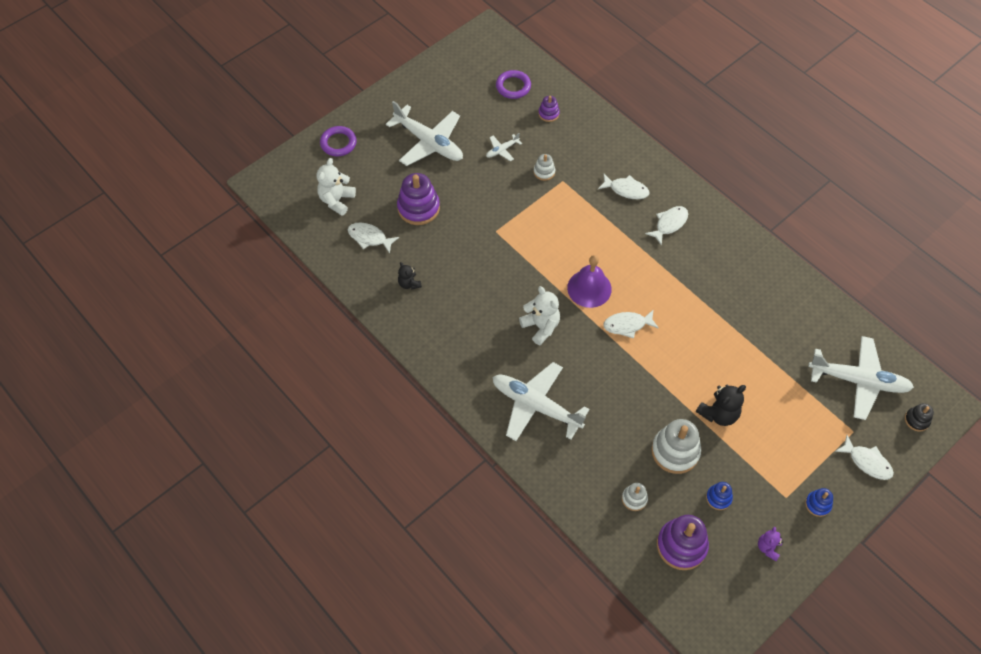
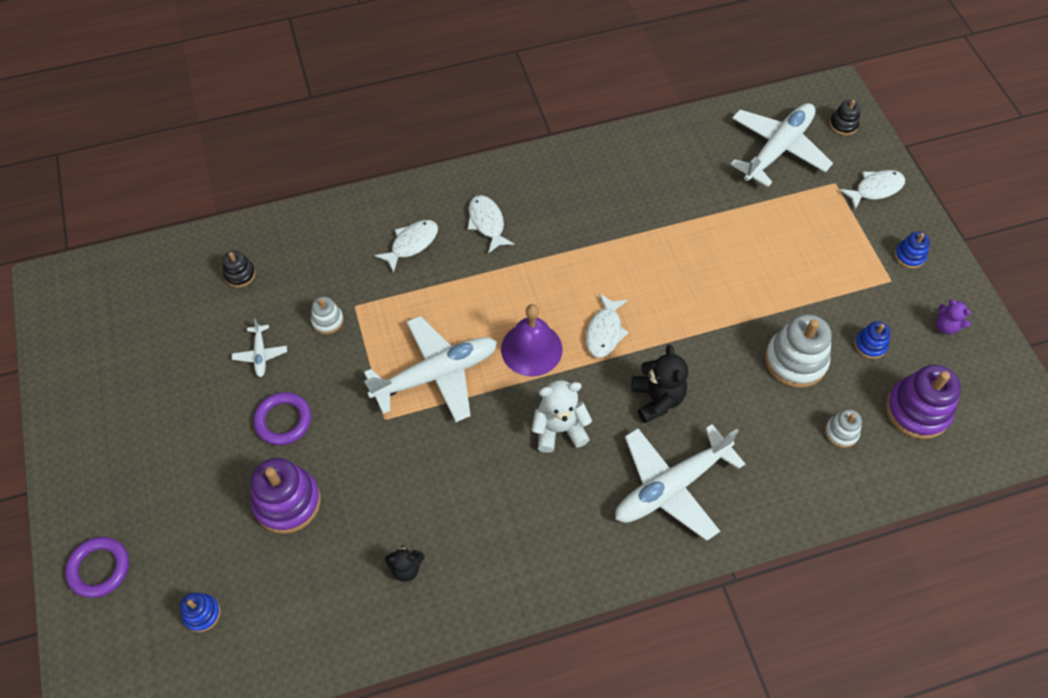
camera: 65 degrees left, 0 degrees up
white teddy bear [317,158,356,216] -> blue stacking toy [180,593,221,632]
white fish [348,222,399,253] -> none
white plane [386,101,463,166] -> white plane moved to [364,316,497,422]
purple ring [496,70,531,99] -> purple ring moved to [253,392,311,445]
purple stacking toy [538,96,560,122] -> black stacking toy [223,250,256,288]
black teddy bear [696,384,746,426] -> black teddy bear moved to [632,345,688,423]

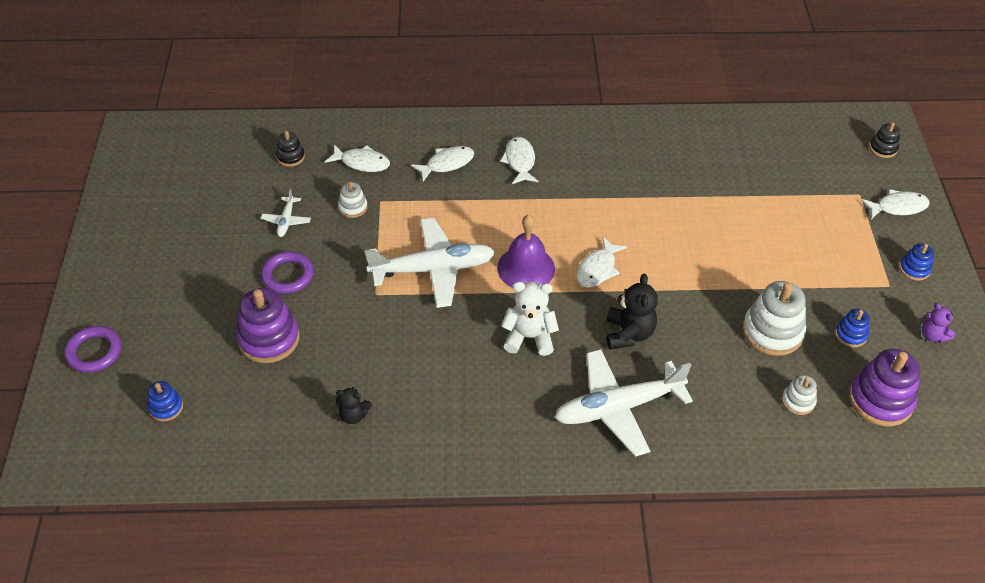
camera: 15 degrees right, 10 degrees down
white plane [730,103,833,187] -> none
none -> white fish [325,144,390,172]

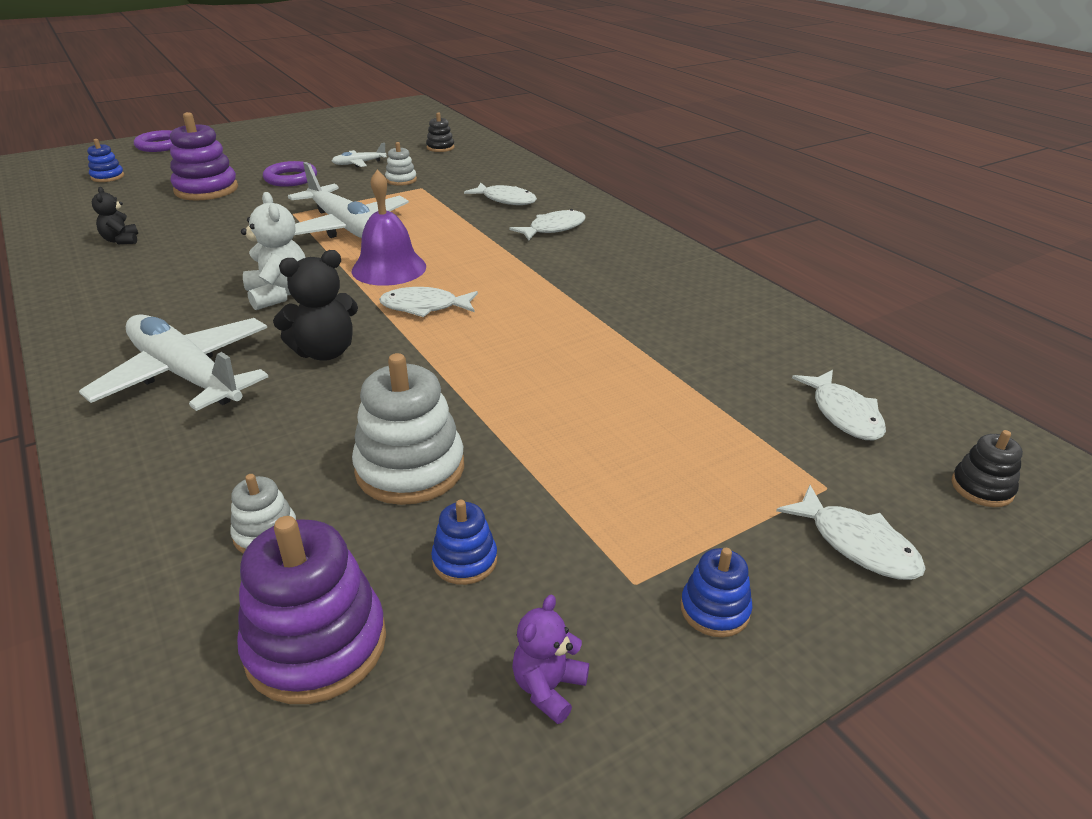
camera: 60 degrees right, 15 degrees down
white fish [325,144,390,172] -> white fish moved to [792,370,886,440]

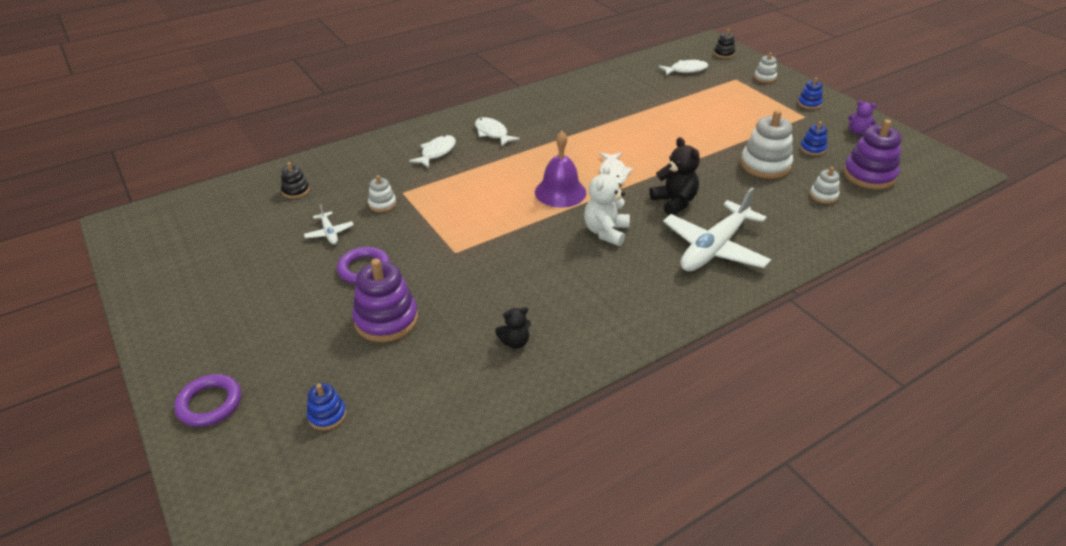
camera: 90 degrees left, 5 degrees up
white teddy bear [241,192,306,310] -> white teddy bear turned 45 degrees counterclockwise [584,165,630,246]
white plane [288,162,409,238] -> none
white fish [776,485,926,580] -> white stacking toy [754,53,777,83]

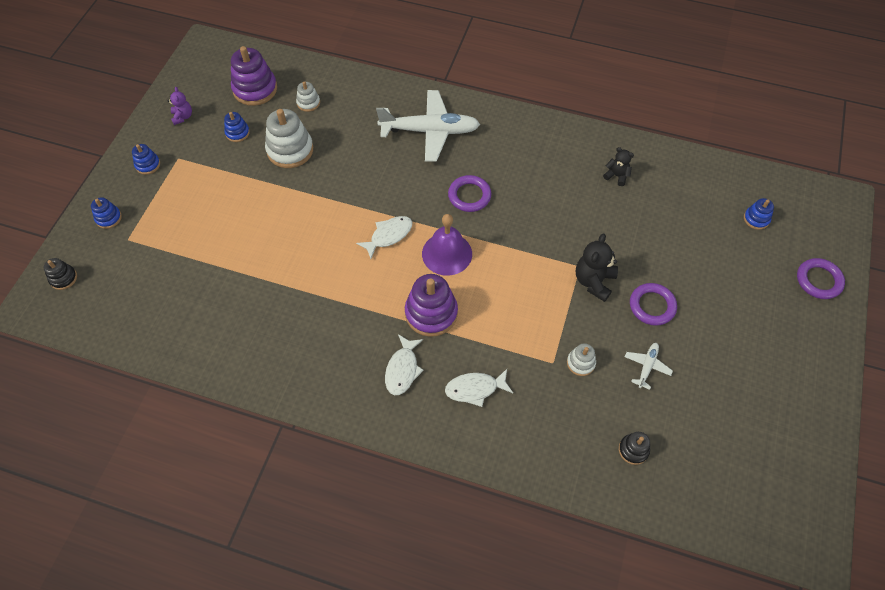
camera: 130 degrees left, 20 degrees up
purple stacking toy [352,258,418,342] -> purple stacking toy moved to [405,274,458,337]
white teddy bear [584,165,630,246] -> purple ring [448,175,491,212]
black teddy bear [649,137,700,215] -> black teddy bear moved to [576,233,618,302]
white fish [659,60,708,75] -> none
white stacking toy [754,53,777,83] -> blue stacking toy [91,197,122,229]

